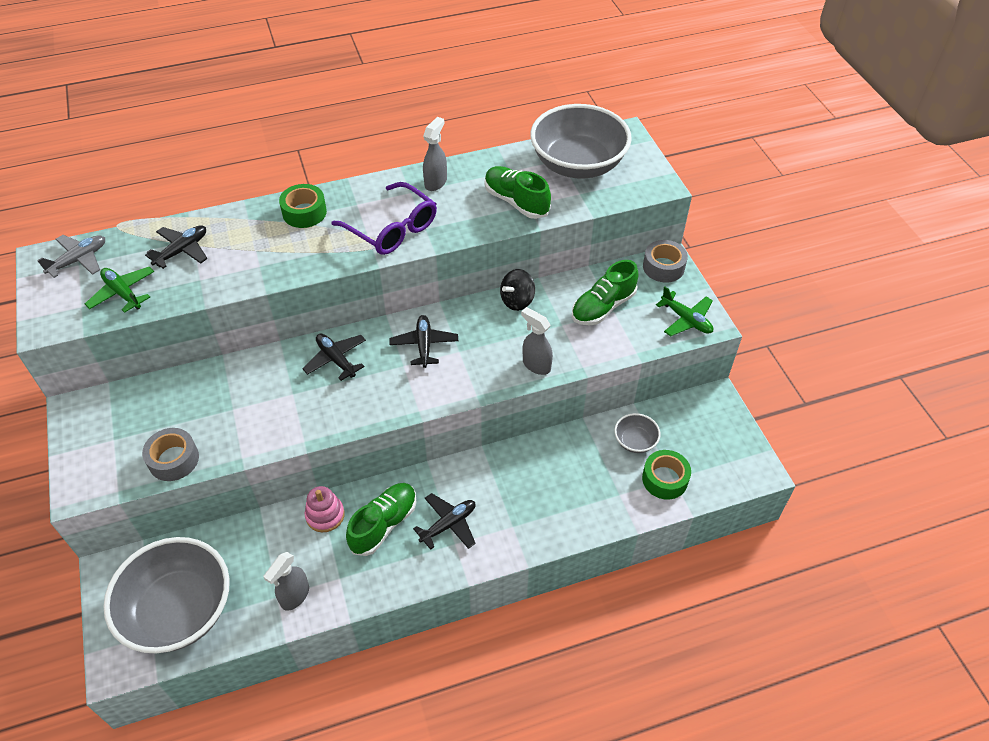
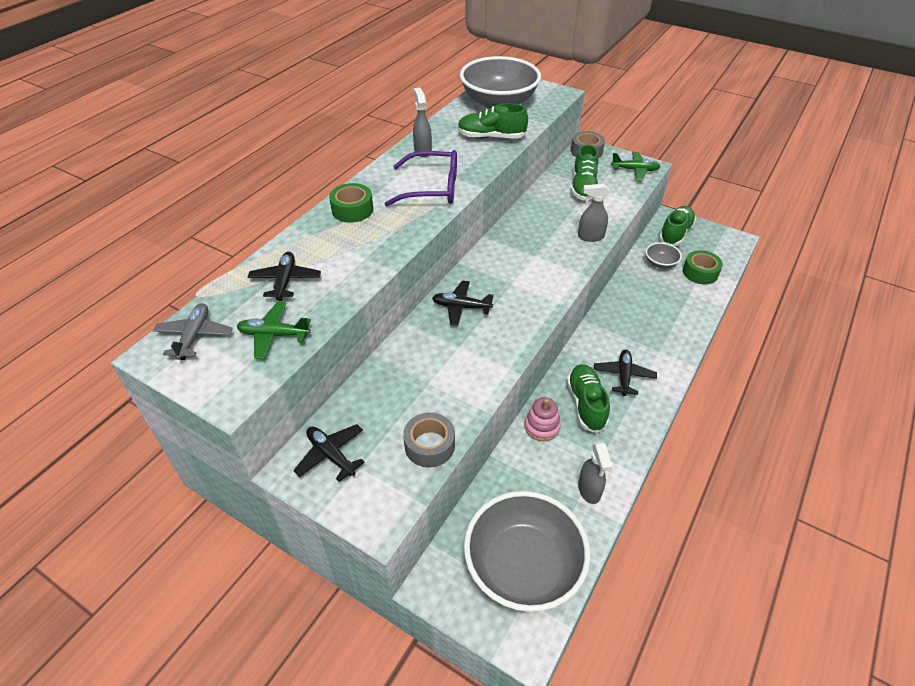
camera: 40 degrees left, 5 degrees down
black plane [389,315,458,368] -> black plane moved to [293,424,365,482]
black spinning top [500,269,535,311] -> none
none -> green shoe [659,206,696,246]

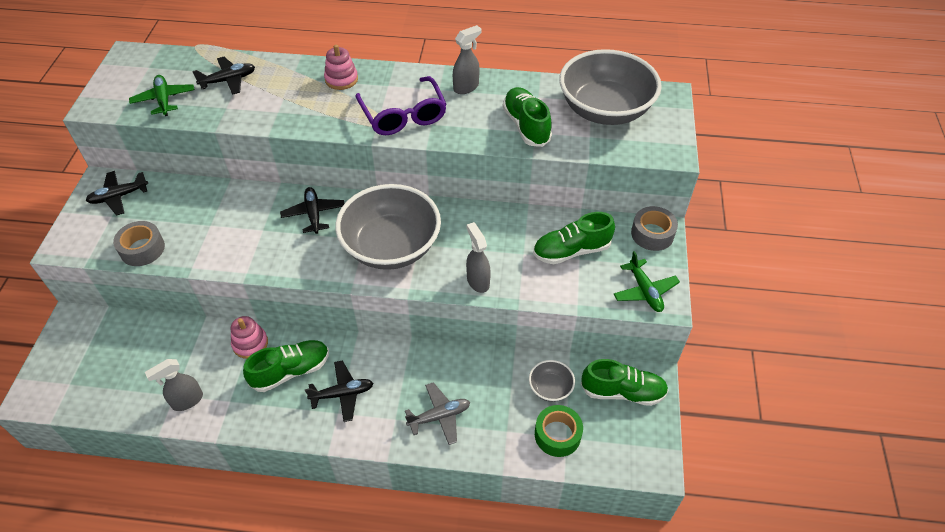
camera: 65 degrees right, 5 degrees up
grey plane [153,303,233,360] -> grey plane moved to [405,382,470,445]
black plane [293,424,365,482] -> black plane turned 135 degrees counterclockwise [86,171,148,216]
green tape [329,183,373,223] -> pink stacking toy [324,45,358,90]
grey bowl [464,491,590,612] -> grey bowl moved to [335,184,441,270]

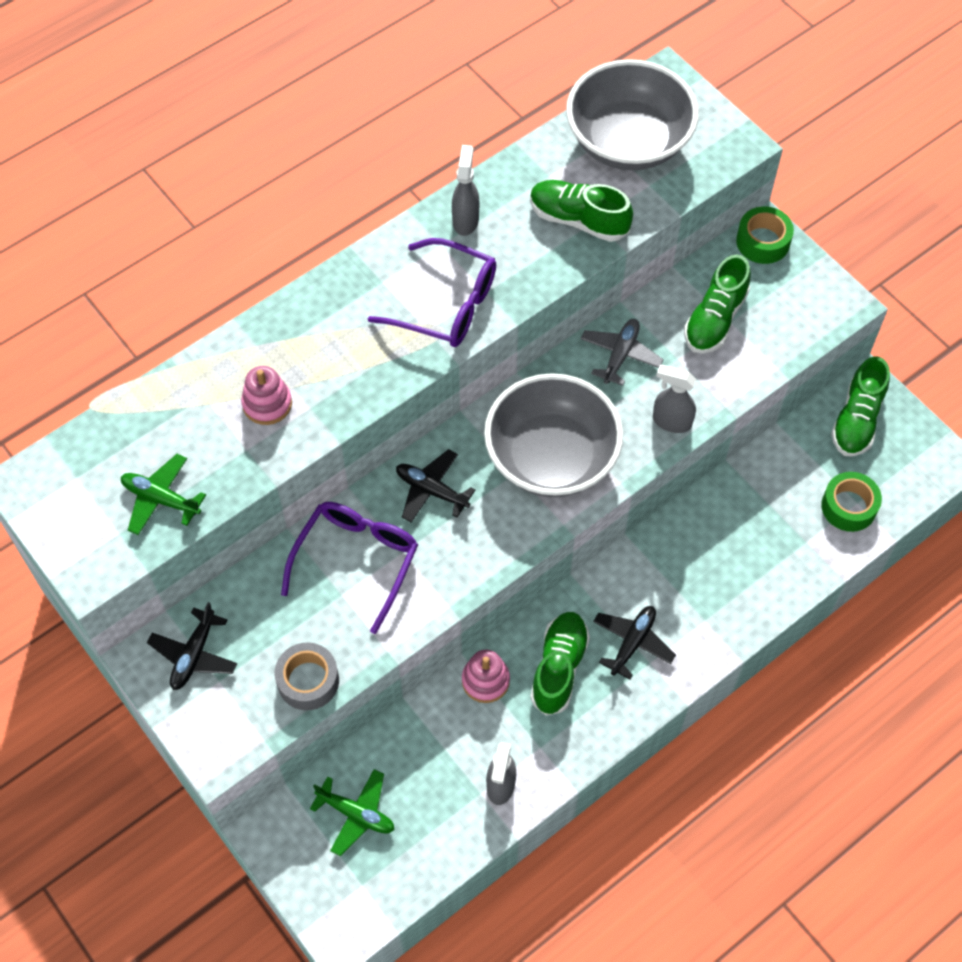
camera: 45 degrees left, 10 degrees up
black plane [192,57,255,95] -> none
pink stacking toy [324,45,358,90] -> pink stacking toy moved to [241,366,292,425]
grey plane [405,382,470,445] -> grey plane moved to [580,319,664,386]
grey bowl [529,360,575,402] -> none
green shoe [581,359,669,406] -> green shoe turned 150 degrees clockwise [831,356,890,456]
green plane [614,251,680,312] -> green plane moved to [310,769,394,856]
grey tape [631,206,678,251] -> green tape [736,207,794,264]
none -> purple glasses [281,502,418,634]

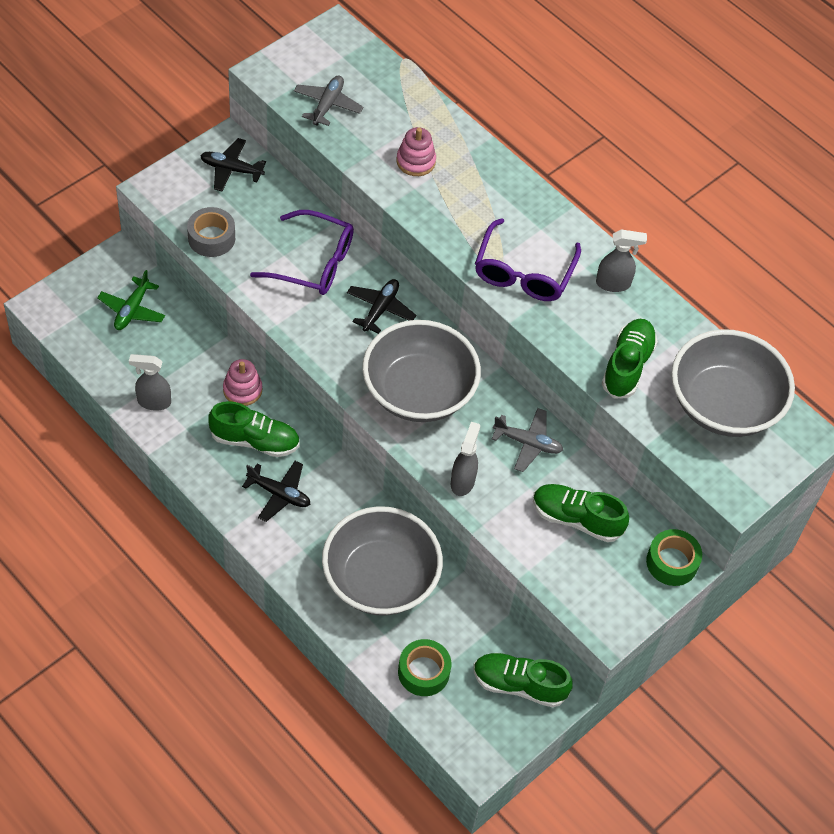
camera: 80 degrees right, 5 degrees down
green plane [121,454,206,535] -> grey plane [294,75,363,126]
none -> grey bowl [322,506,443,615]

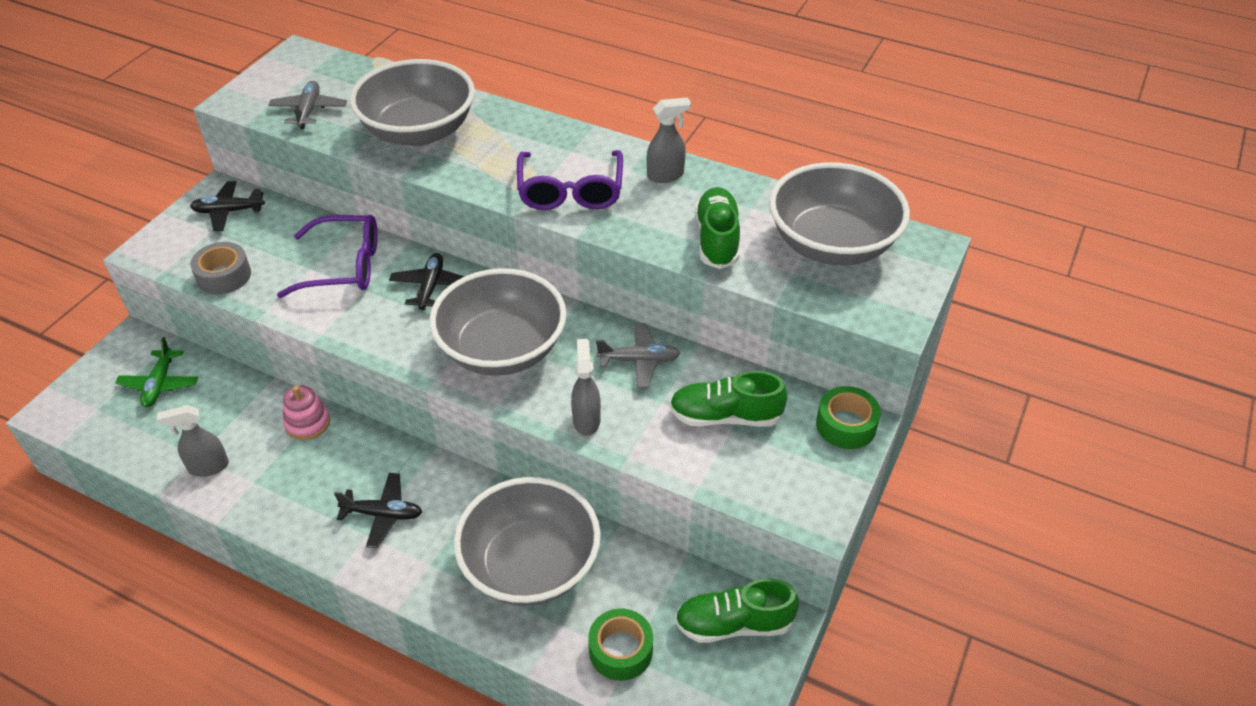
camera: 15 degrees left, 10 degrees down
green shoe [208,401,300,457] -> none
pink stacking toy [397,127,436,176] -> grey bowl [350,59,475,146]

